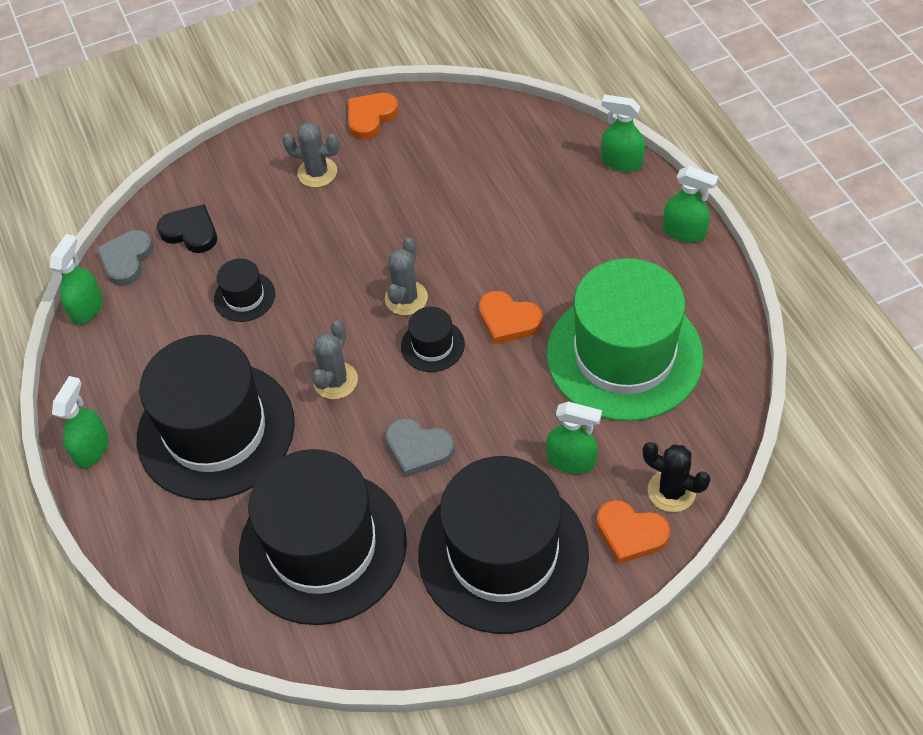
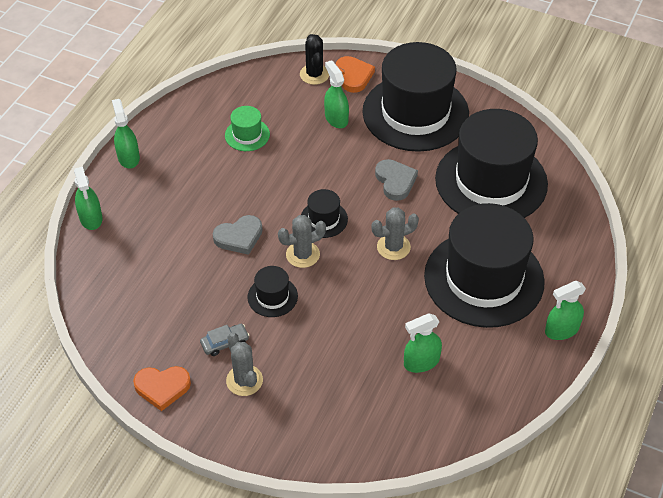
camera: 135 degrees left, 5 degrees down
green spray bottle [50,234,103,325] -> green spray bottle moved to [404,313,442,373]
grey heart [96,230,154,286] -> grey heart moved to [213,215,262,255]
black heart [157,204,217,253] -> none
black hat [214,258,275,322] -> black hat moved to [247,266,298,317]
orange heart [479,291,543,344] -> none
green hat [547,258,703,421] -> green hat [225,106,270,151], size x0.42
none -> grey car [200,324,249,356]

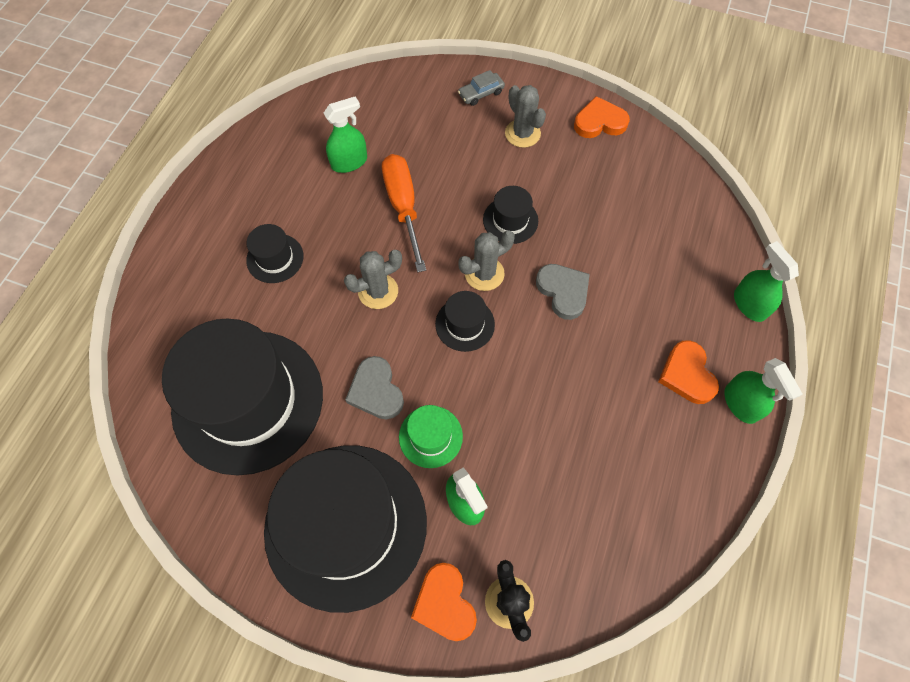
camera: 175 degrees right, 15 degrees up
grey car [200,324,249,356] -> grey car moved to [458,70,505,106]
grey heart [213,215,262,255] -> grey heart turned 90 degrees clockwise [536,264,590,320]
green hat [225,106,270,151] -> green hat moved to [399,405,463,468]
black hat [424,203,545,328] -> black hat [246,224,304,283], size x0.42
green spray bottle [545,281,586,340] -> none
none -> orange screwdriver [382,154,426,272]
none -> orange heart [658,340,719,404]

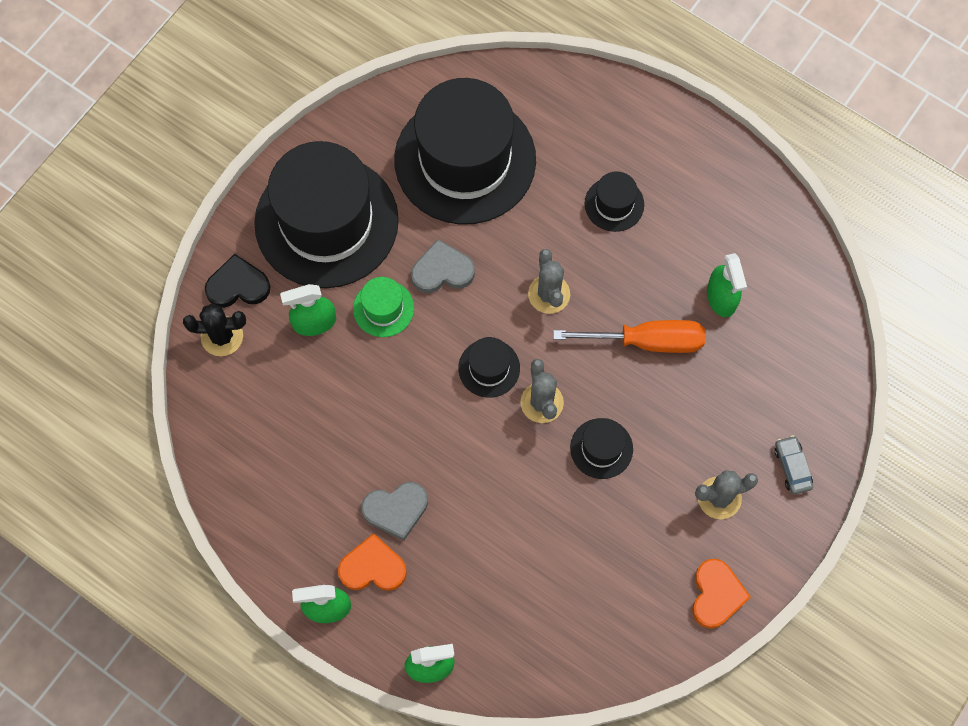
camera: 105 degrees right, 5 degrees up
orange heart [411,563,477,641] -> black heart [205,254,270,308]
grey heart [536,264,590,320] -> grey heart moved to [361,482,428,541]

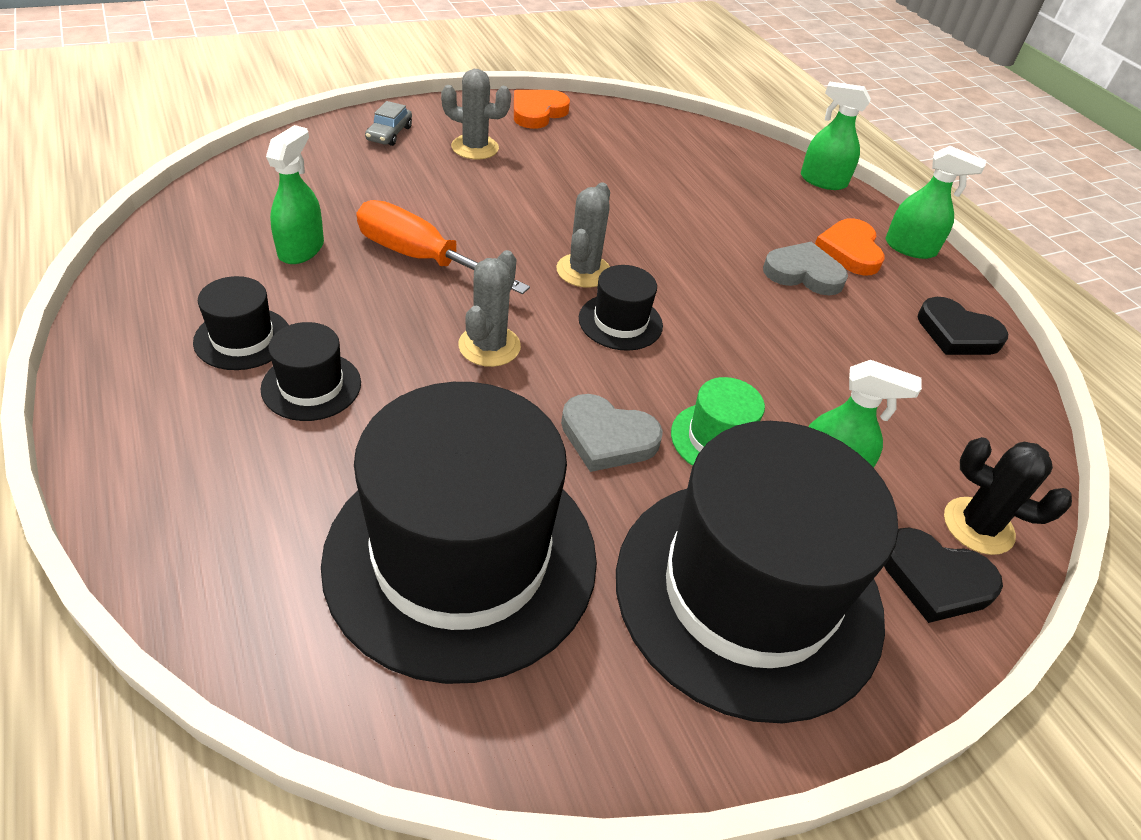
camera: 155 degrees left, 25 degrees down
orange heart [338,533,407,591] -> orange heart turned 60 degrees clockwise [815,218,885,275]
black hat [570,418,633,479] -> black hat moved to [193,276,289,370]
none -> black heart [918,297,1008,355]

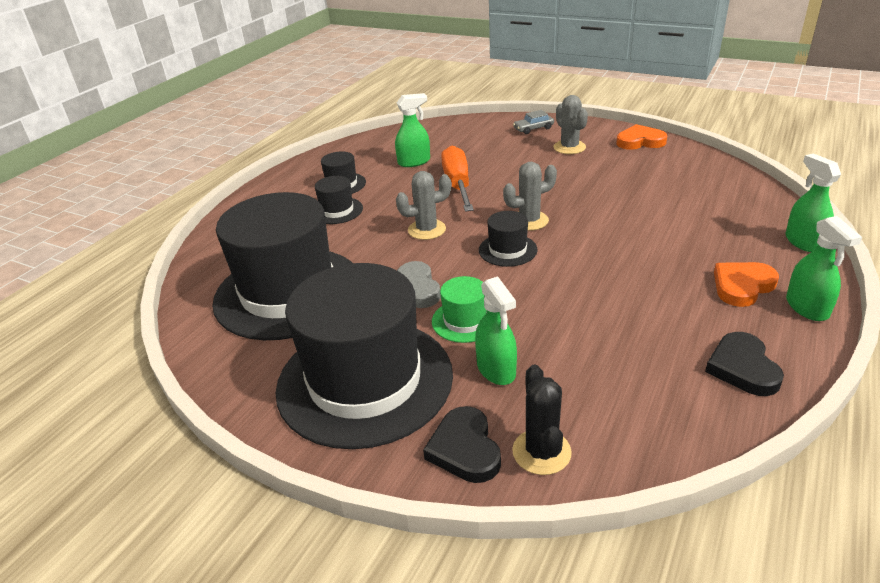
camera: 60 degrees right, 10 degrees down
grey heart [763,242,848,296] -> none

